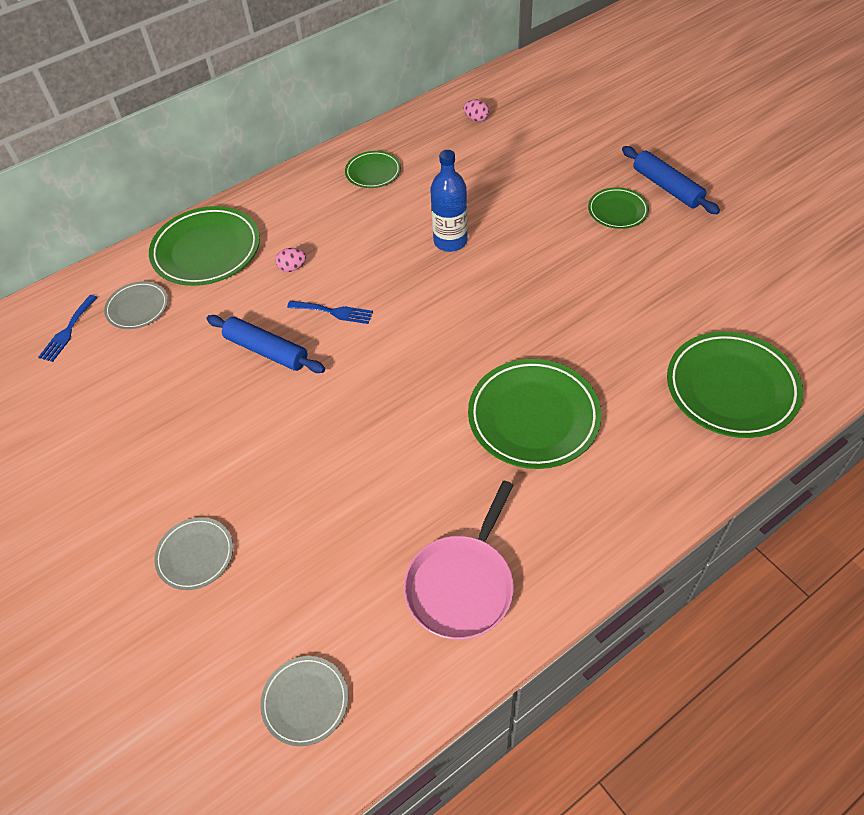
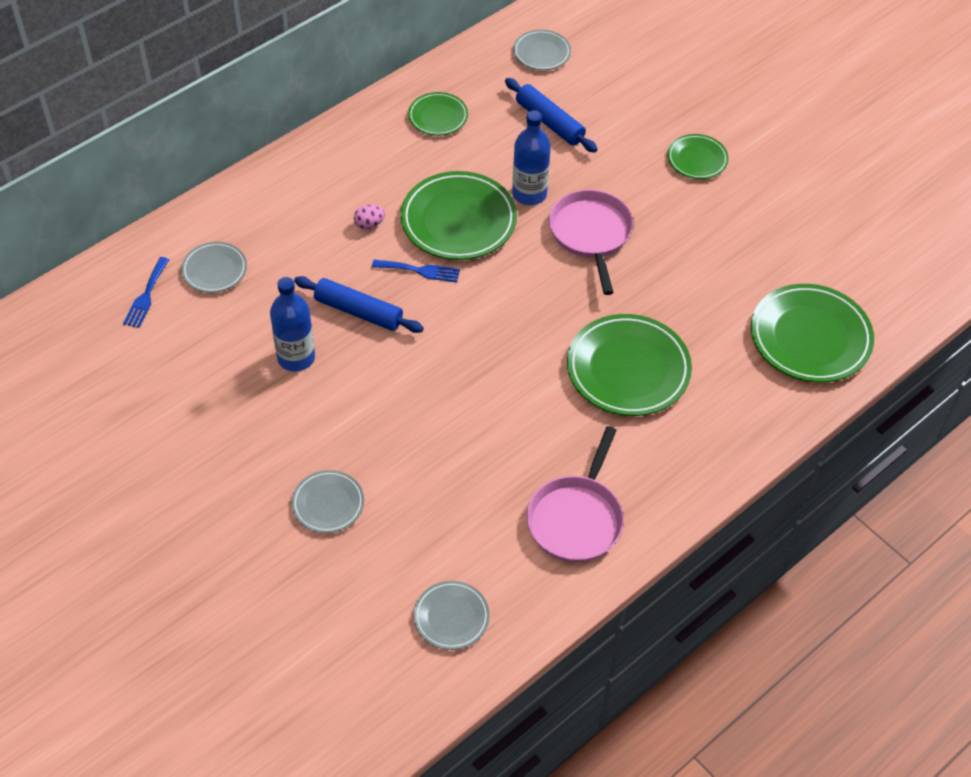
camera: 10 degrees left, 0 degrees up
green plate [149,206,260,286] -> green plate moved to [400,171,517,260]
pink egg [463,99,489,122] -> grey plate [513,30,571,70]
blue rolling pin [622,146,720,214] -> blue rolling pin moved to [505,78,598,153]
none -> blue bottle [270,277,315,372]
none -> pink pan [549,189,633,295]

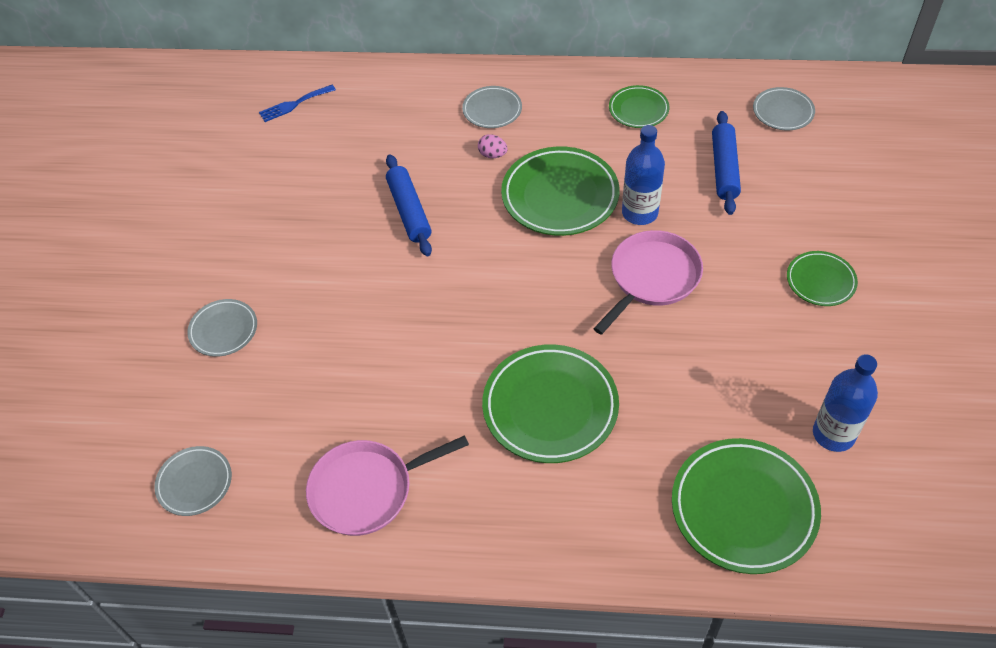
camera: 50 degrees right, 0 degrees up
grey plate [181,242,247,293] -> grey plate moved to [462,86,522,128]
blue bottle [270,277,315,372] -> blue bottle moved to [813,354,878,452]
blue fork [372,260,460,282] -> none

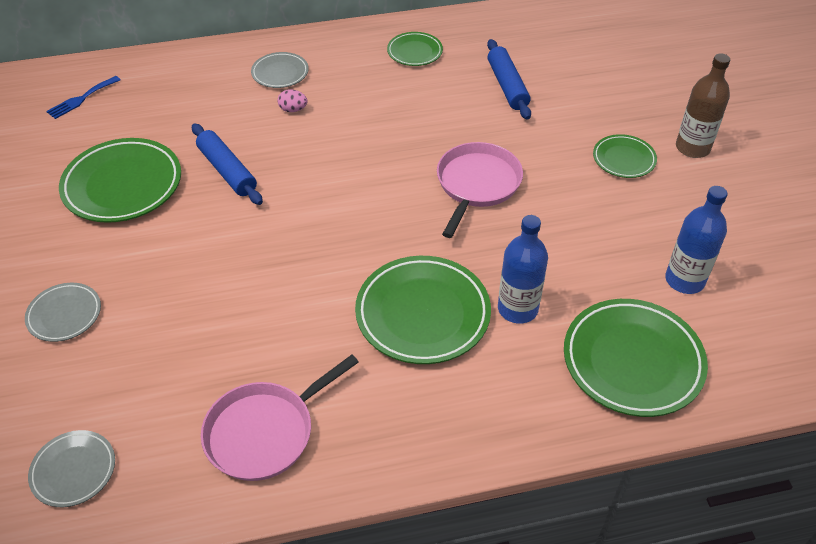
camera: 20 degrees left, 5 degrees down
green plate [501,146,620,236] -> green plate moved to [59,138,181,223]
blue bottle [622,125,665,225] -> blue bottle moved to [498,215,548,324]
grey plate [753,87,815,130] -> none
none -> brown bottle [676,53,730,158]

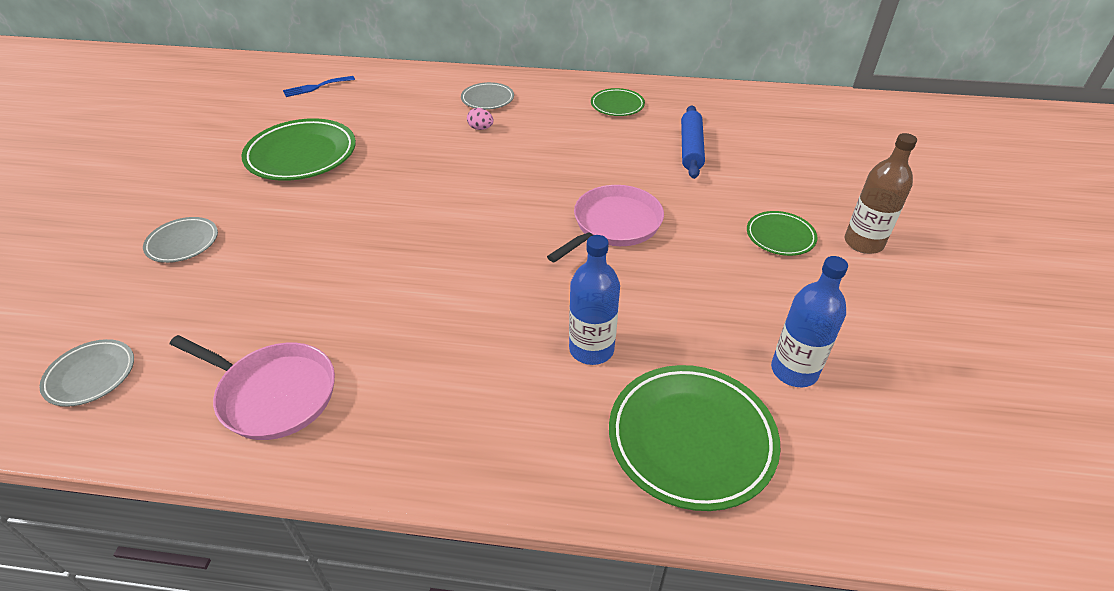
camera: 20 degrees right, 5 degrees down
blue rolling pin [192,123,263,205] -> none
pink pan [201,355,359,481] -> pink pan turned 135 degrees counterclockwise [170,335,335,440]
green plate [355,256,491,364] -> none

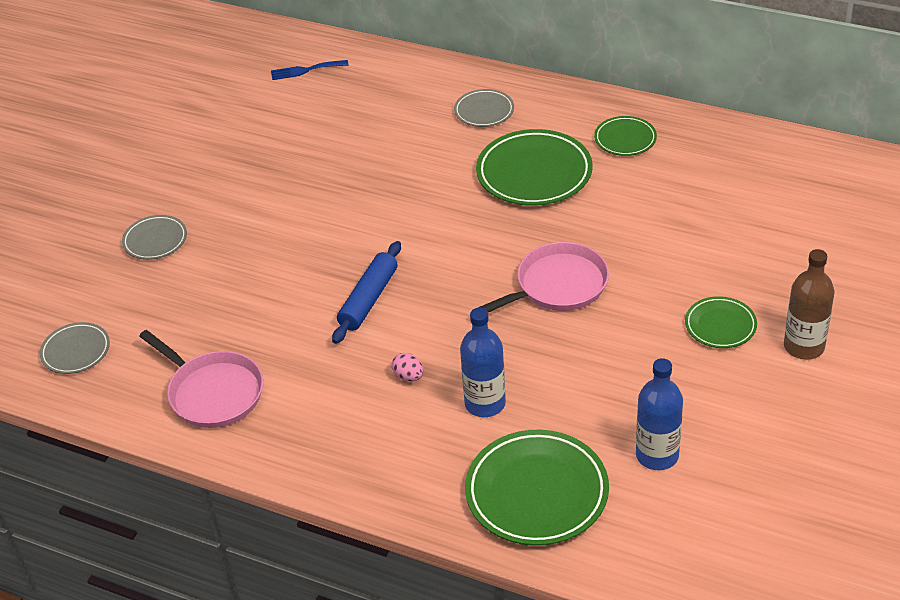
camera: 20 degrees right, 0 degrees up
green plate [241,118,356,181] -> green plate moved to [476,129,593,206]
pink egg [467,108,493,130] -> pink egg moved to [392,353,423,382]
blue rolling pin [681,105,705,179] -> blue rolling pin moved to [332,241,401,344]

